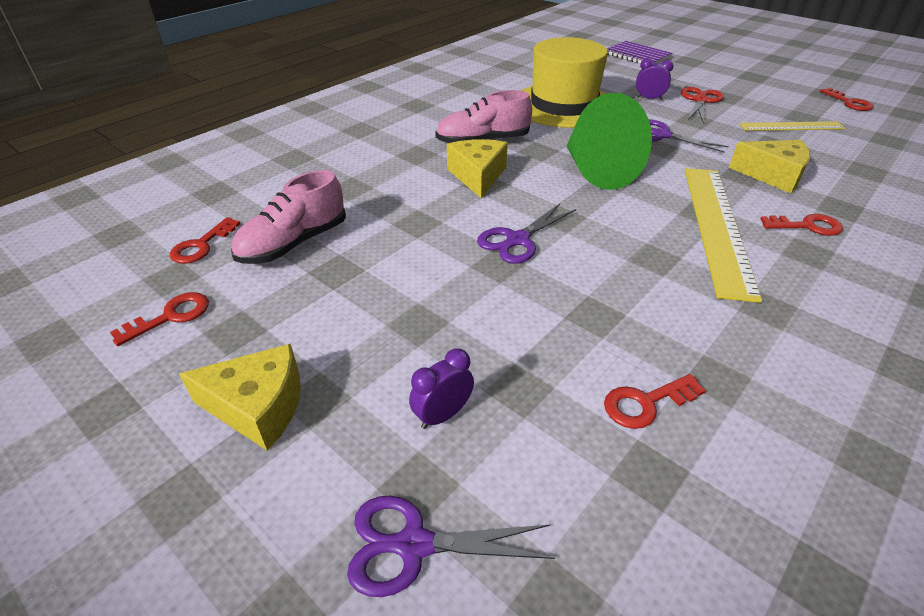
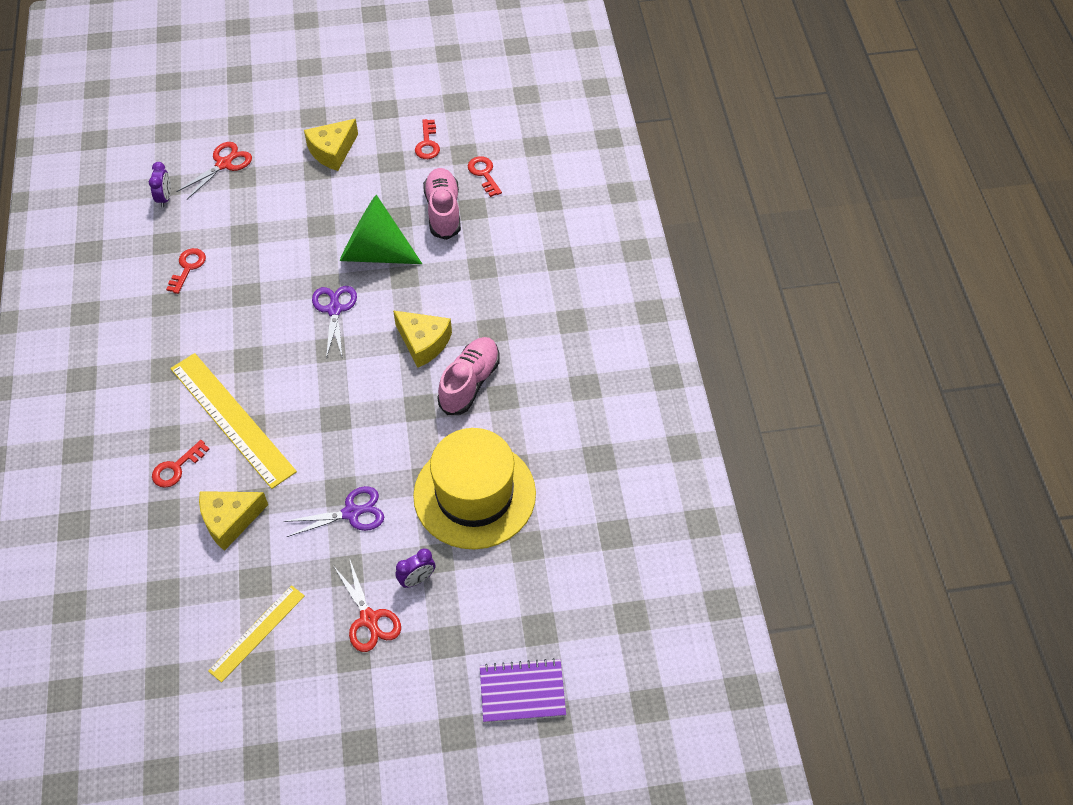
camera: 130 degrees right, 15 degrees up
purple scissors [347,496,555,597] -> red scissors [176,142,252,199]
purple clock [409,349,474,429] -> purple clock moved to [149,162,171,207]
green cone [566,93,652,190] -> green cone moved to [340,195,422,264]
red key [820,88,874,111] -> none

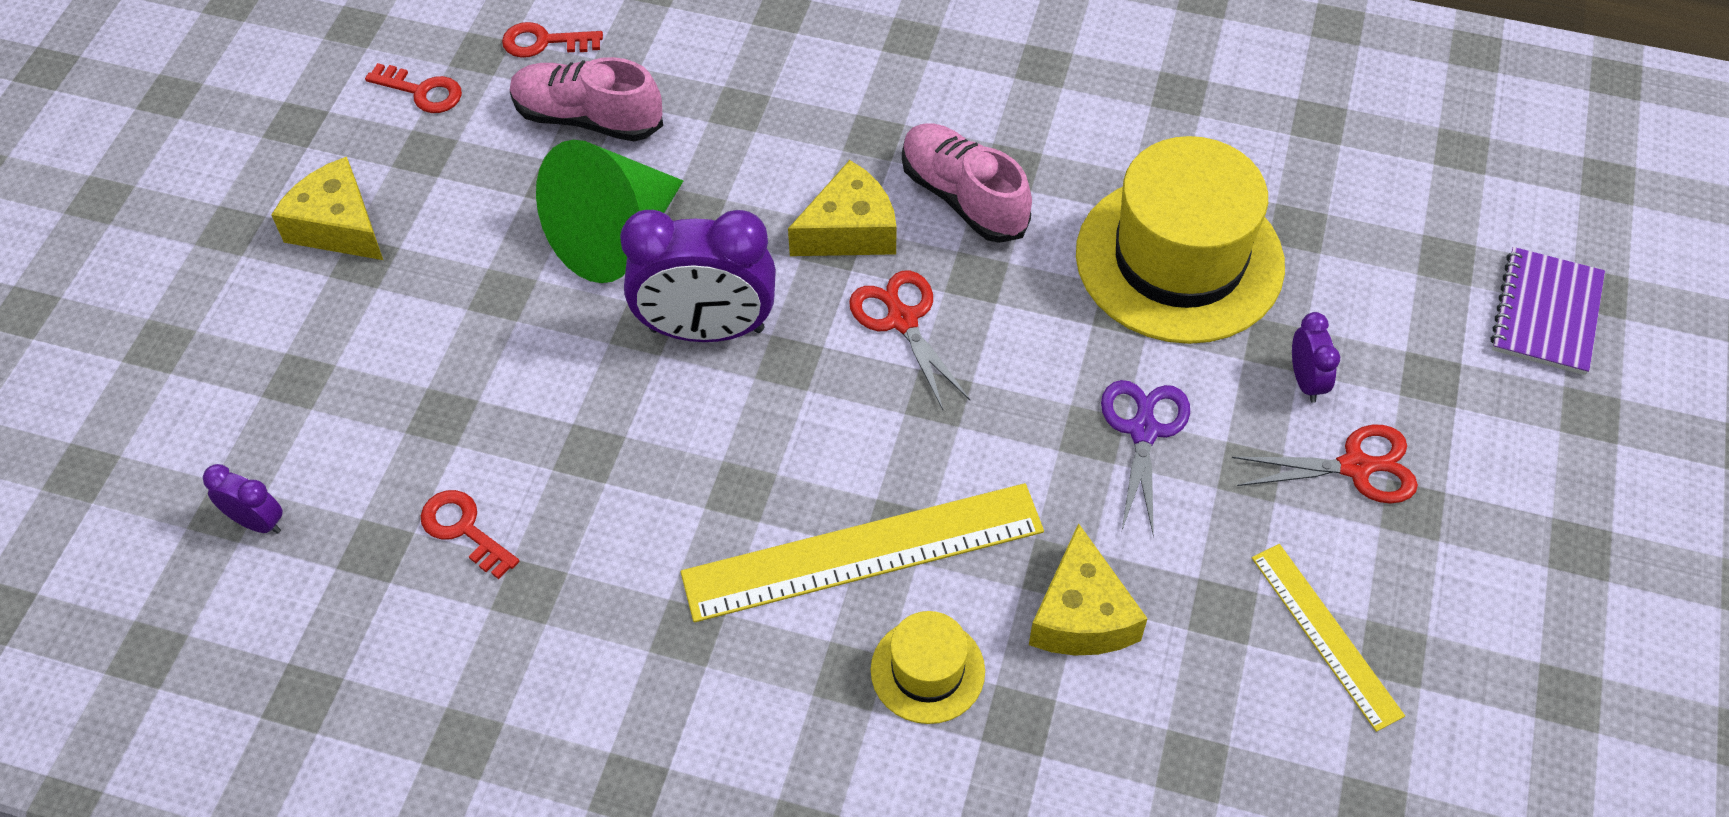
camera: 65 degrees left, 0 degrees up
red key [152,440,210,488] -> yellow hat [871,611,985,724]
red scissors [176,142,252,199] -> red scissors moved to [849,270,970,410]
yellow cheese [304,119,358,171] -> yellow cheese turned 150 degrees clockwise [271,157,383,260]
purple scissors [312,286,357,358] -> purple clock [620,210,776,342]

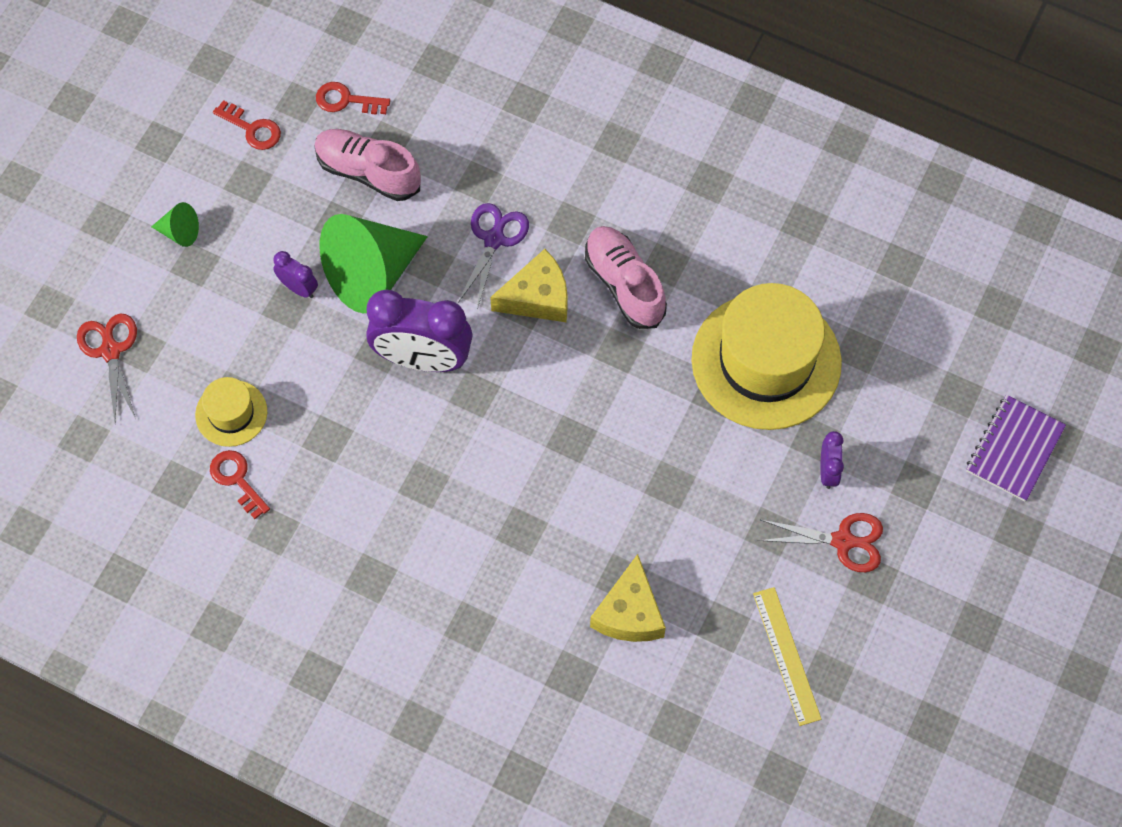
camera: 10 degrees right, 10 degrees up
purple clock [203,464,283,534] -> purple clock moved to [273,251,318,298]
yellow cheese [271,157,383,260] -> green cone [151,202,199,247]
yellow ruler [681,483,1044,623] -> none
red scissors [849,270,970,410] -> red scissors moved to [77,313,137,421]
yellow hat [871,611,985,724] -> yellow hat moved to [195,377,267,447]
purple scissors [1101,380,1190,537] -> purple scissors moved to [458,203,529,310]

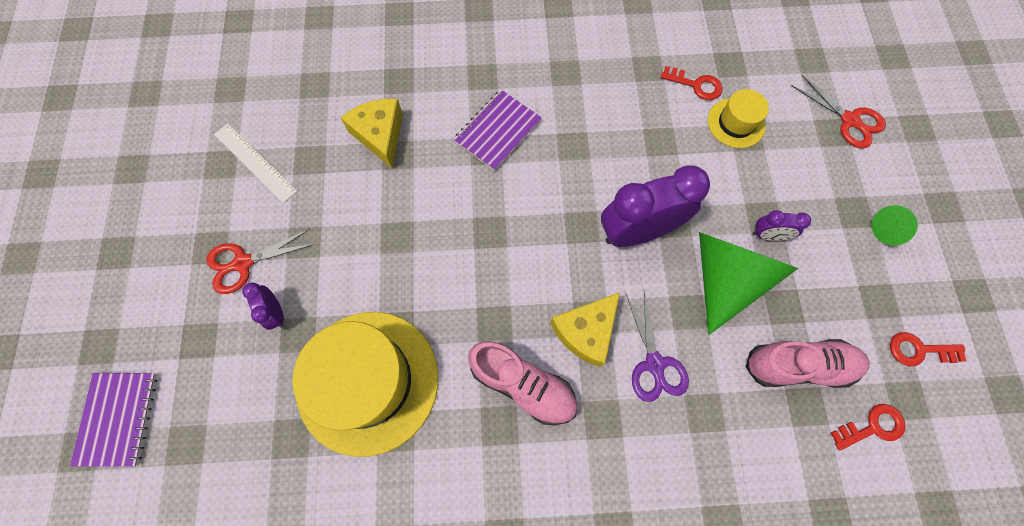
camera: 150 degrees right, 5 degrees up
yellow ruler [753,587,821,726] -> white ruler [214,124,298,203]
none -> purple notebook [453,90,542,171]

